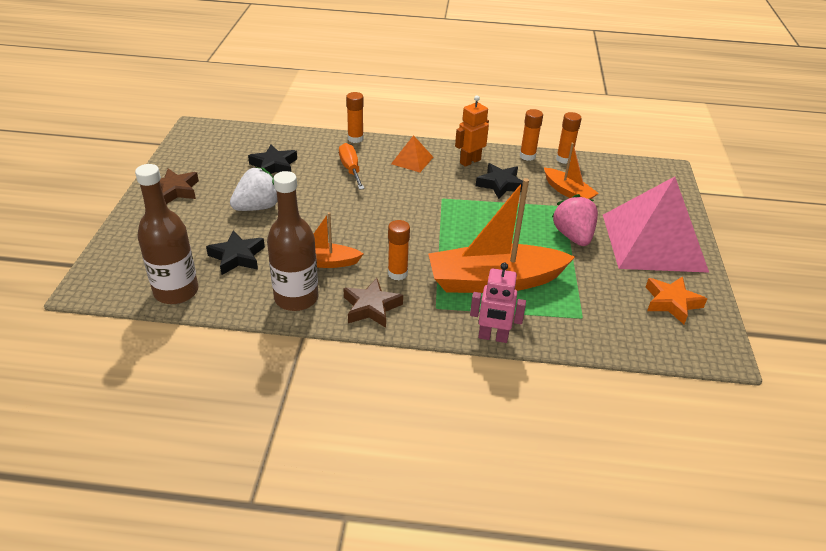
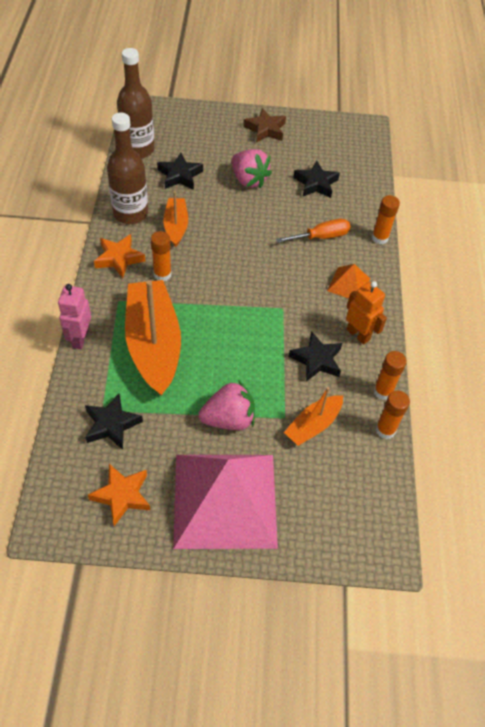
camera: 85 degrees right, 15 degrees up
white strawberry [230,167,277,211] -> pink strawberry [231,149,272,188]
brown star [343,278,403,328] -> orange star [94,234,145,278]
none -> black star [85,393,143,450]

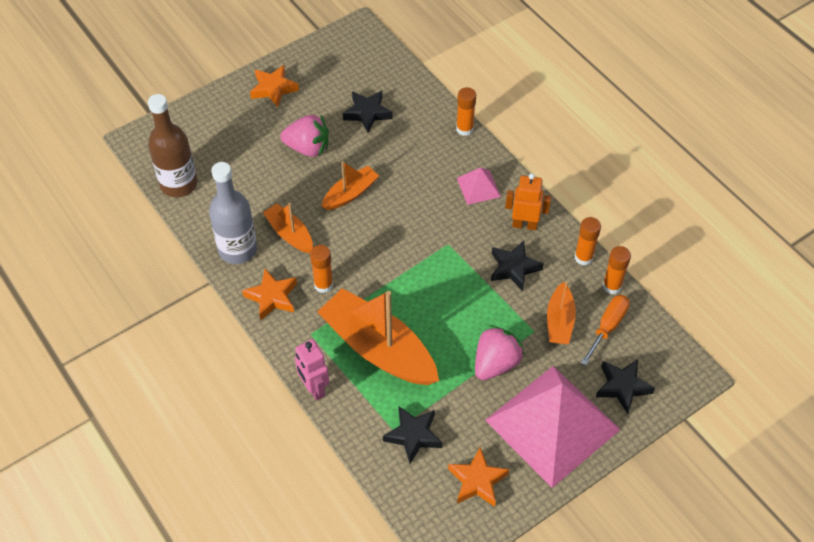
camera: 35 degrees left, 0 degrees up
brown bottle [107,113,148,224] -> grey bottle [209,162,257,264]
black star [157,153,203,190] -> black star moved to [596,359,655,414]
brown star [243,108,286,143] -> orange star [250,65,299,107]
orange screwdriver [276,219,351,243] -> orange screwdriver moved to [581,295,630,365]
orange pyramid [327,264,370,299] -> pink pyramid [457,167,501,205]
none -> orange boat [322,161,379,210]

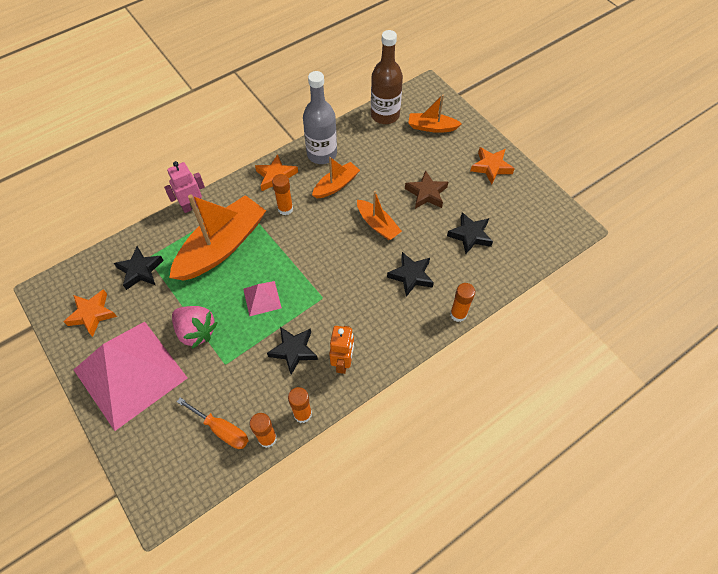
camera: 90 degrees right, 5 degrees up
pink strawberry [280,115,329,157] -> brown star [405,170,448,209]
pink pyramid [457,167,501,205] -> pink pyramid moved to [243,281,282,316]
orange boat [547,281,576,344] -> orange boat moved to [408,95,462,133]
black star [596,359,655,414] -> black star moved to [387,252,434,297]

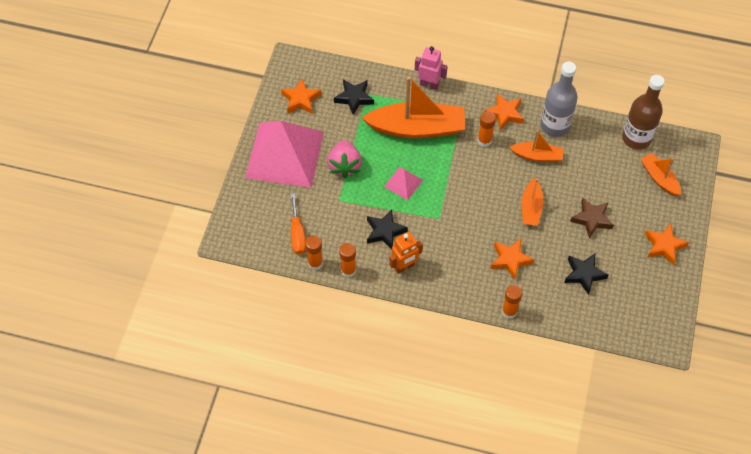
camera: 50 degrees right, 0 degrees up
black star [387,252,434,297] -> orange star [491,239,534,280]

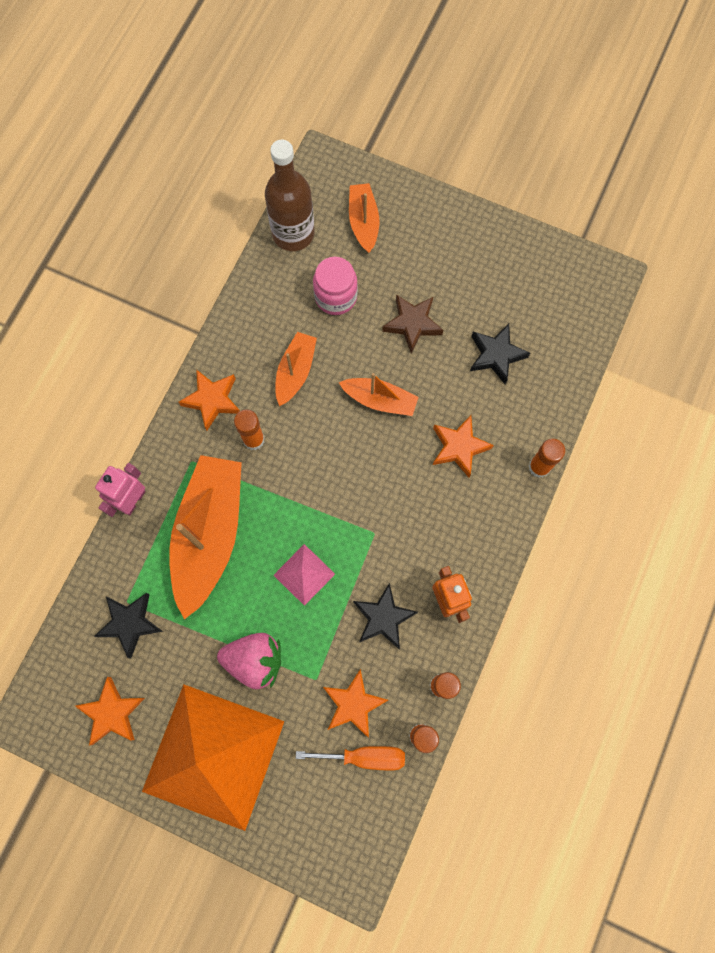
camera: 80 degrees left, 15 degrees up
pink pyramid [245,121,324,188] -> orange pyramid [142,685,285,831]
grey bottle [540,62,578,137] -> none
orange boat [641,153,681,196] -> orange boat turned 105 degrees clockwise [349,183,379,253]
orange star [645,224,689,265] -> orange star moved to [323,669,388,738]
none -> pink jar [313,257,358,315]

